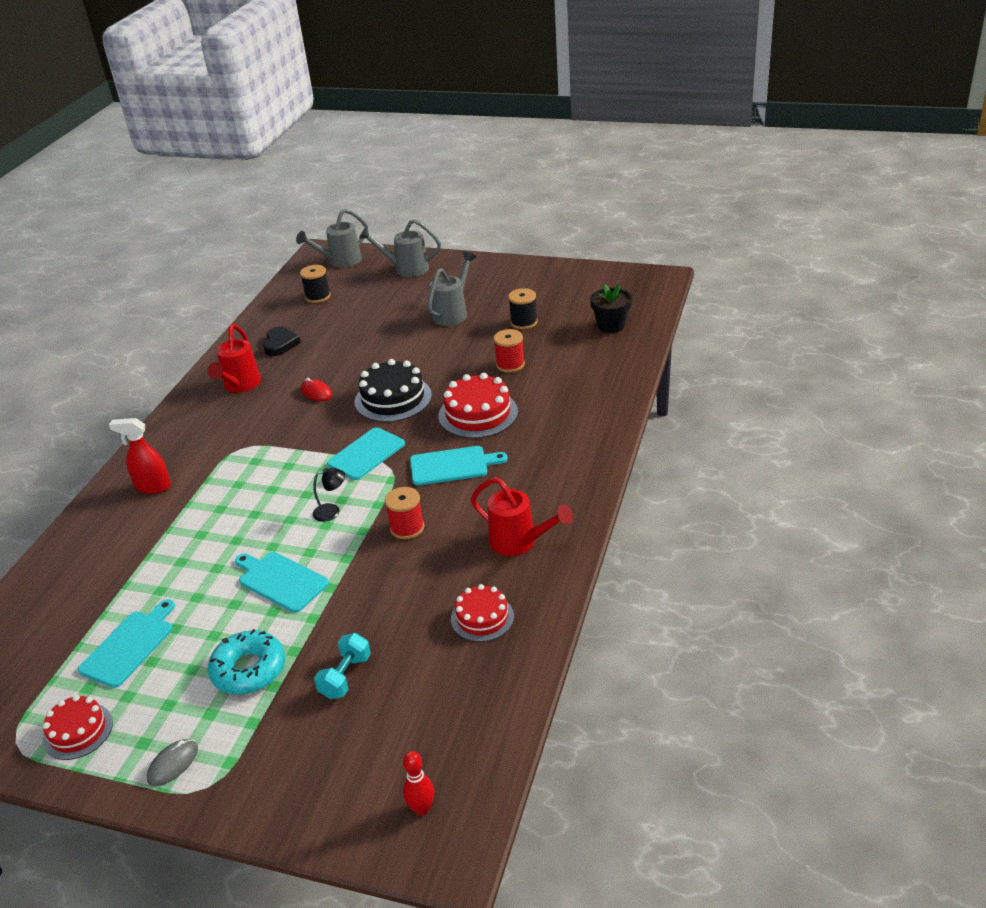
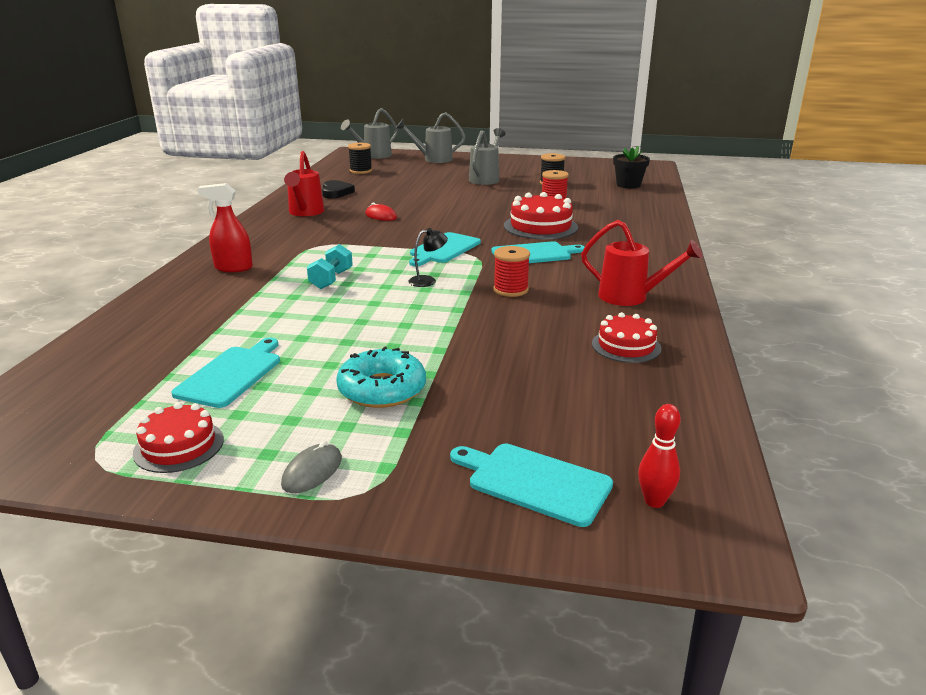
camera: 10 degrees left, 10 degrees down
turquoise cutting board [235,552,329,613] -> turquoise cutting board moved to [450,444,613,527]
turquoise dumbbell [314,633,371,699] -> turquoise dumbbell moved to [307,244,353,289]
black cake [354,359,432,422] -> none

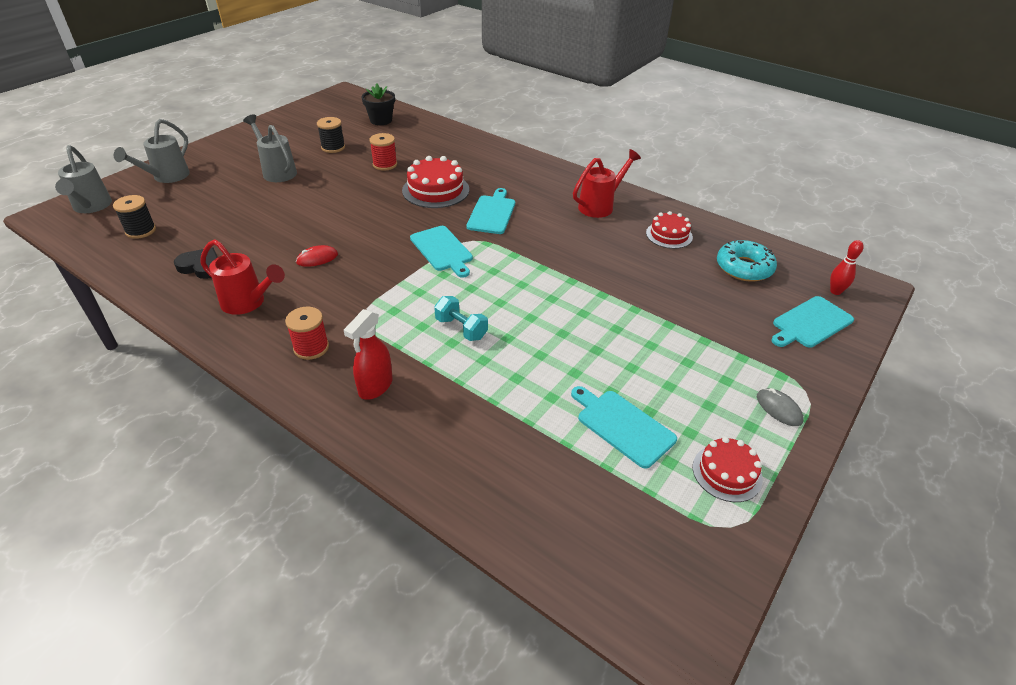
camera: 65 degrees left, 15 degrees up
turquoise donut [336,346,426,408] -> turquoise donut moved to [717,240,777,282]
black lamp [408,228,448,287] -> none
red spool [493,246,530,297] -> red spool moved to [285,307,329,360]

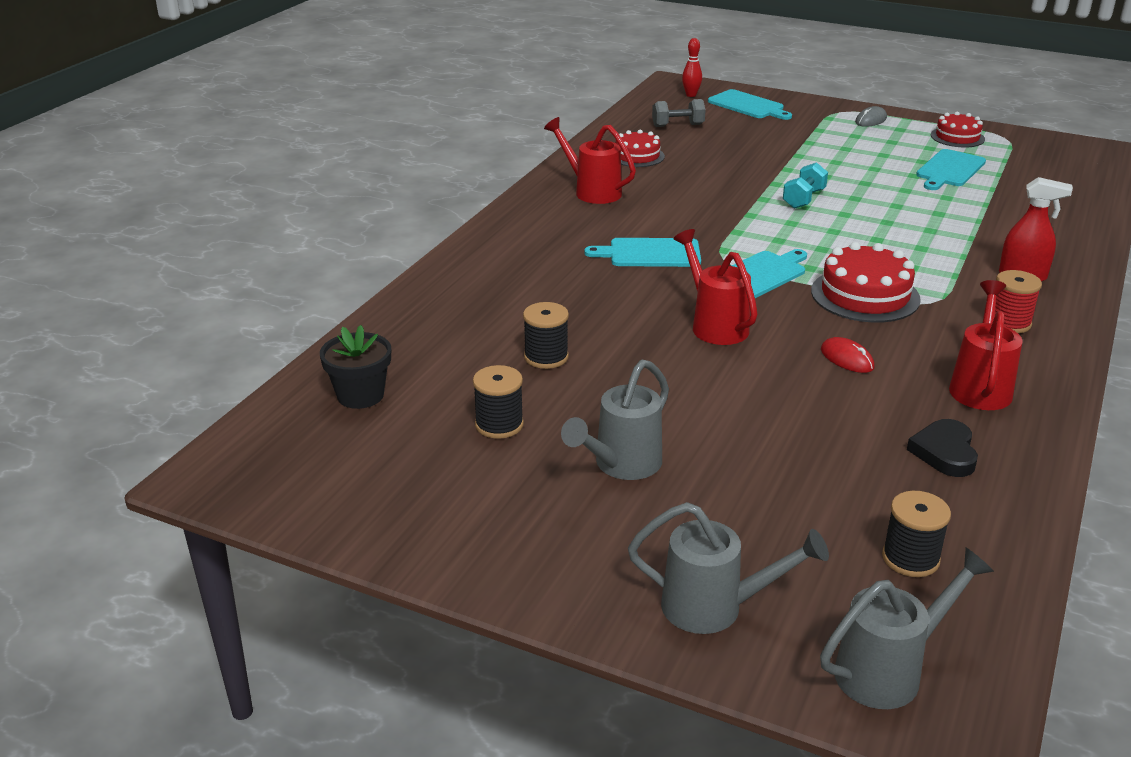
camera: 100 degrees left, 10 degrees down
red spool [369,133,397,171] -> black spool [523,302,569,369]
red cake [402,156,469,208] -> red cake moved to [811,242,921,323]
turquoise dumbbell [434,296,488,341] -> turquoise dumbbell moved to [783,162,828,209]
turquoise donut [717,240,777,282] -> grey dumbbell [652,99,706,127]
none -> red watering can [674,229,758,345]

